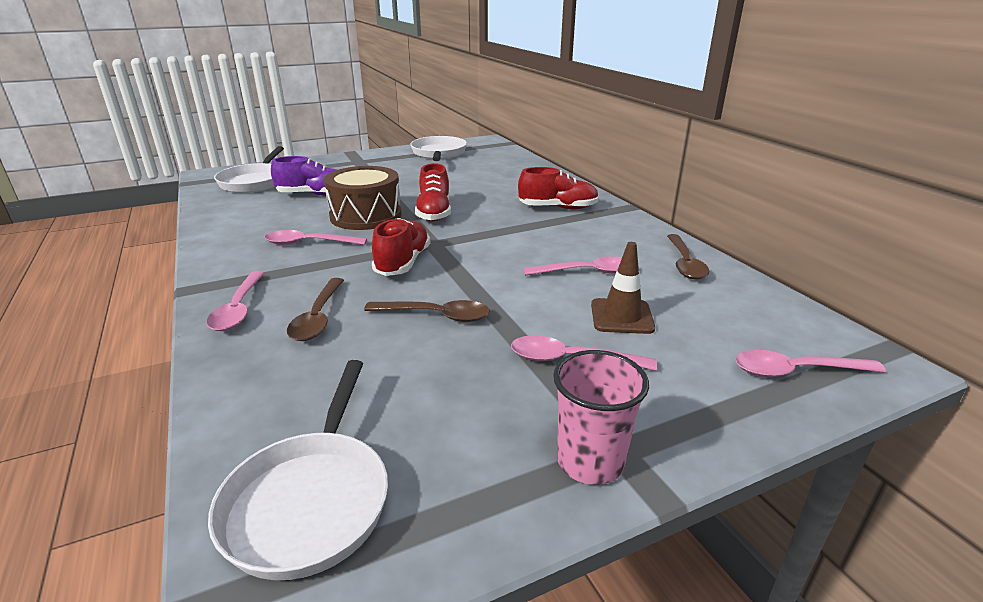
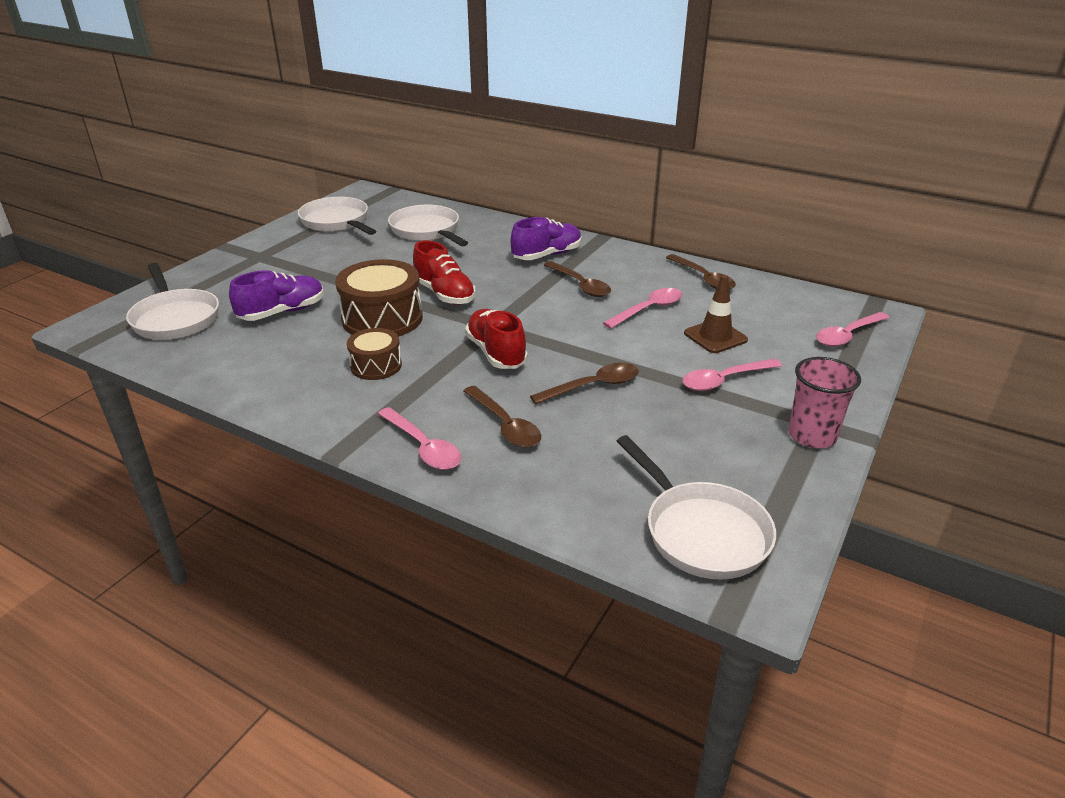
camera: 35 degrees left, 5 degrees up
pink spoon [264,230,367,245] -> brown drum [347,328,402,380]
red shoe [518,167,599,210] -> purple shoe [511,217,582,260]
none -> white pan [388,205,468,246]
none -> brown spoon [544,261,611,297]

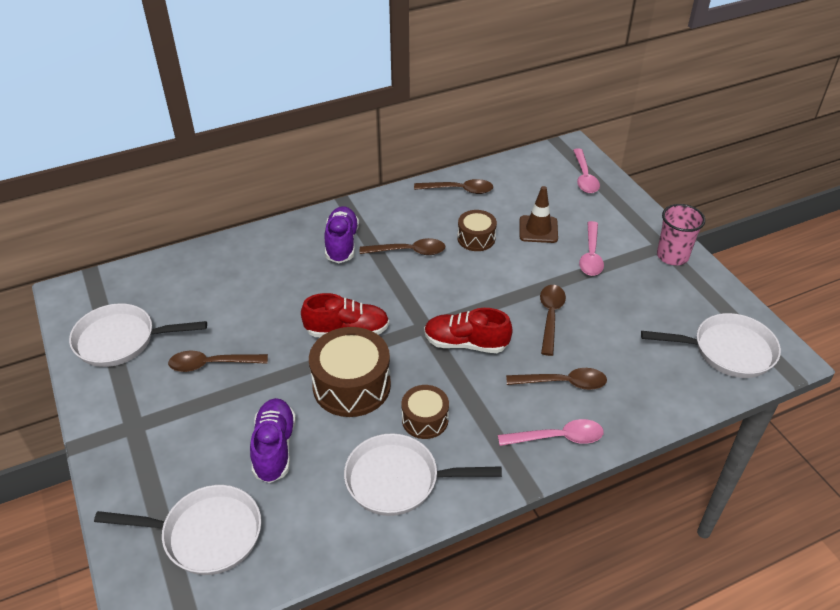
camera: 55 degrees left, 10 degrees up
white pan [388,205,468,246] -> white pan moved to [344,433,502,516]
pink spoon [603,288,682,329] -> brown drum [458,210,497,251]
none -> brown spoon [168,351,268,372]

